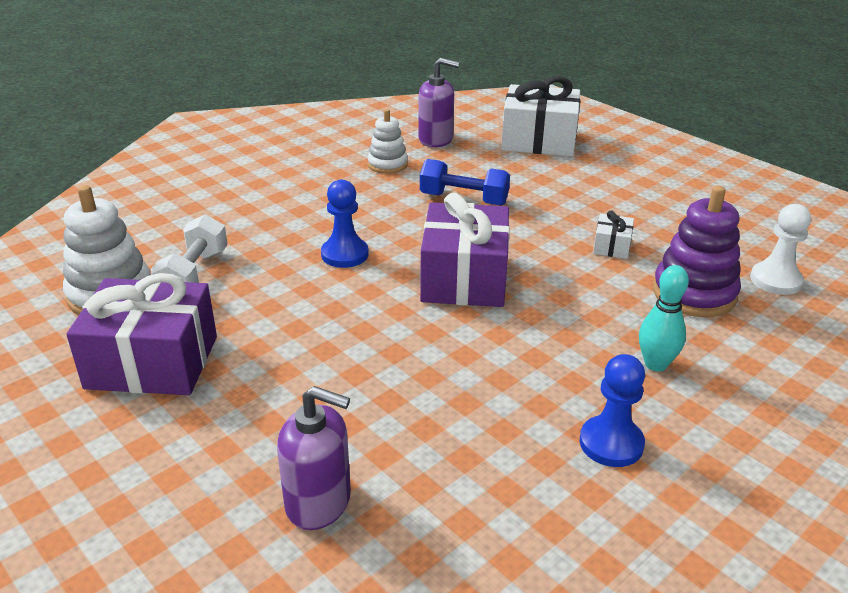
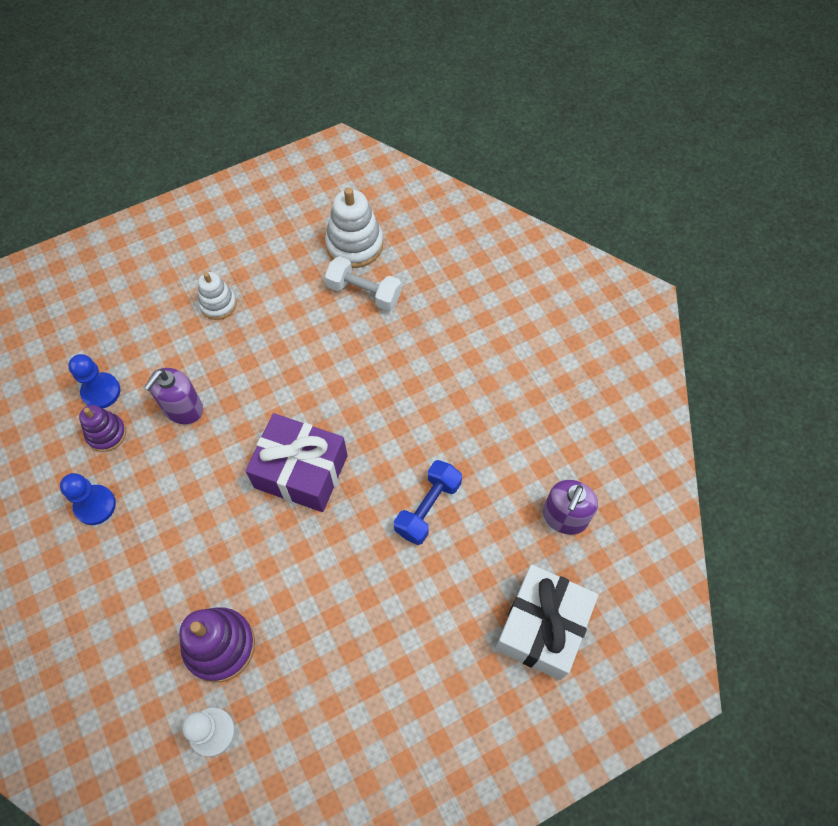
camera: 105 degrees right, 30 degrees up
purple gift [66,273,217,395] -> none
purple soap dispenser [277,386,351,530] -> purple soap dispenser moved to [143,368,203,425]
blue pawn [321,180,369,268] -> blue pawn moved to [68,354,121,408]
white stacking toy [367,109,408,174] -> white stacking toy moved to [198,272,237,320]
white gift [593,211,634,259] -> none
turquoise bowling pin [639,265,689,372] -> none
none -> purple stacking toy [79,405,126,452]

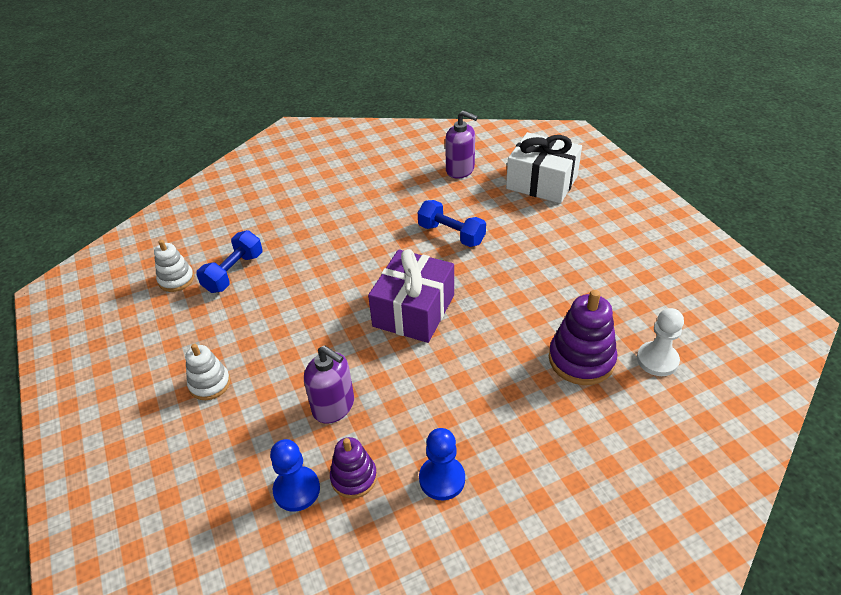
camera: 85 degrees left, 20 degrees down
white stacking toy [325,187,383,268] -> white stacking toy [154,240,194,292], size x0.62
white dumbbell [325,256,402,311] -> blue dumbbell [196,230,262,293]

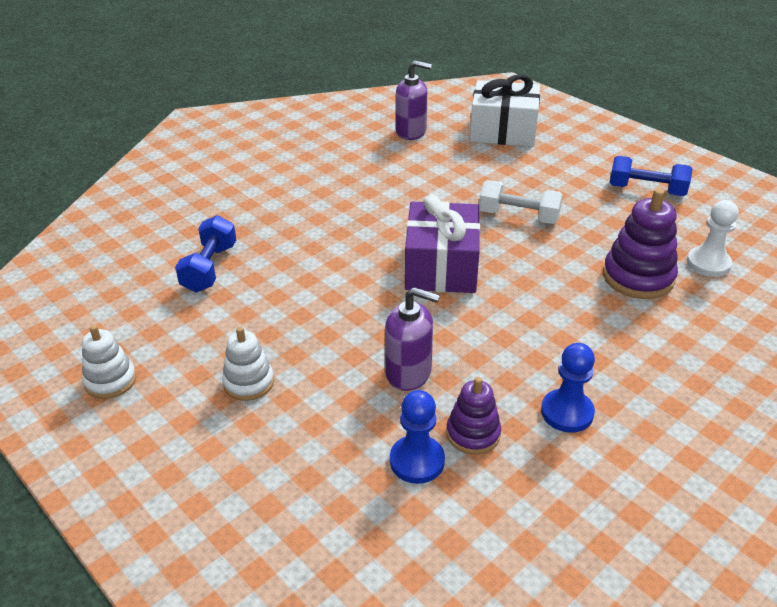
camera: 20 degrees left, 5 degrees down
white stacking toy [154,240,194,292] -> white stacking toy moved to [82,325,136,399]
blue dumbbell [418,200,486,247] -> blue dumbbell moved to [609,156,693,196]
none -> white dumbbell [479,180,563,224]

